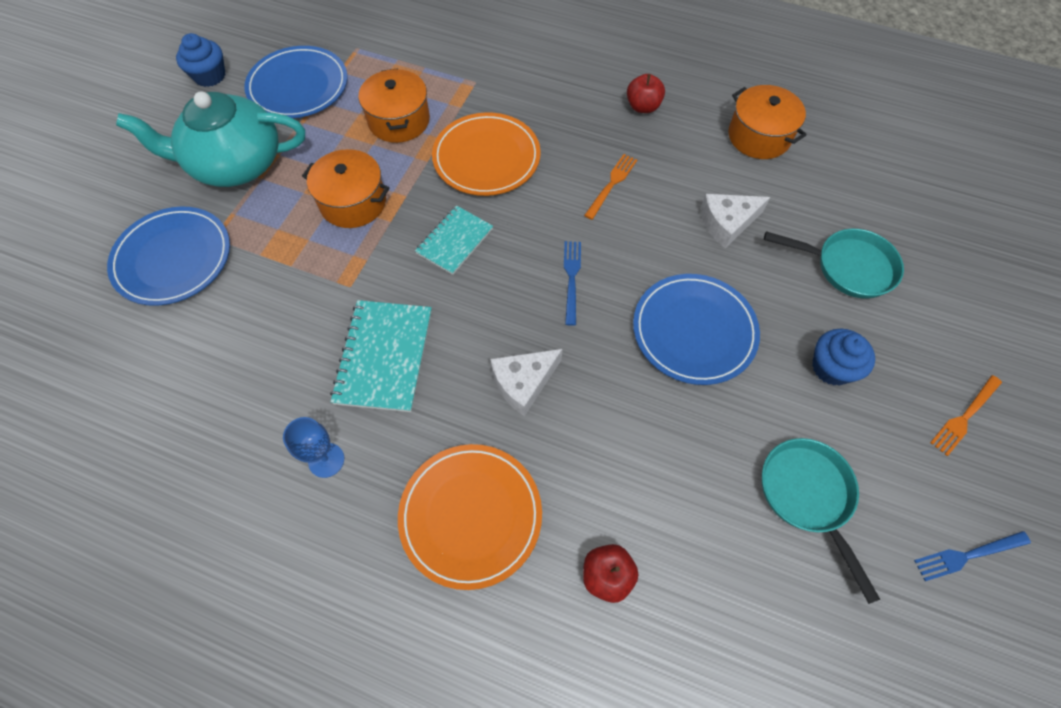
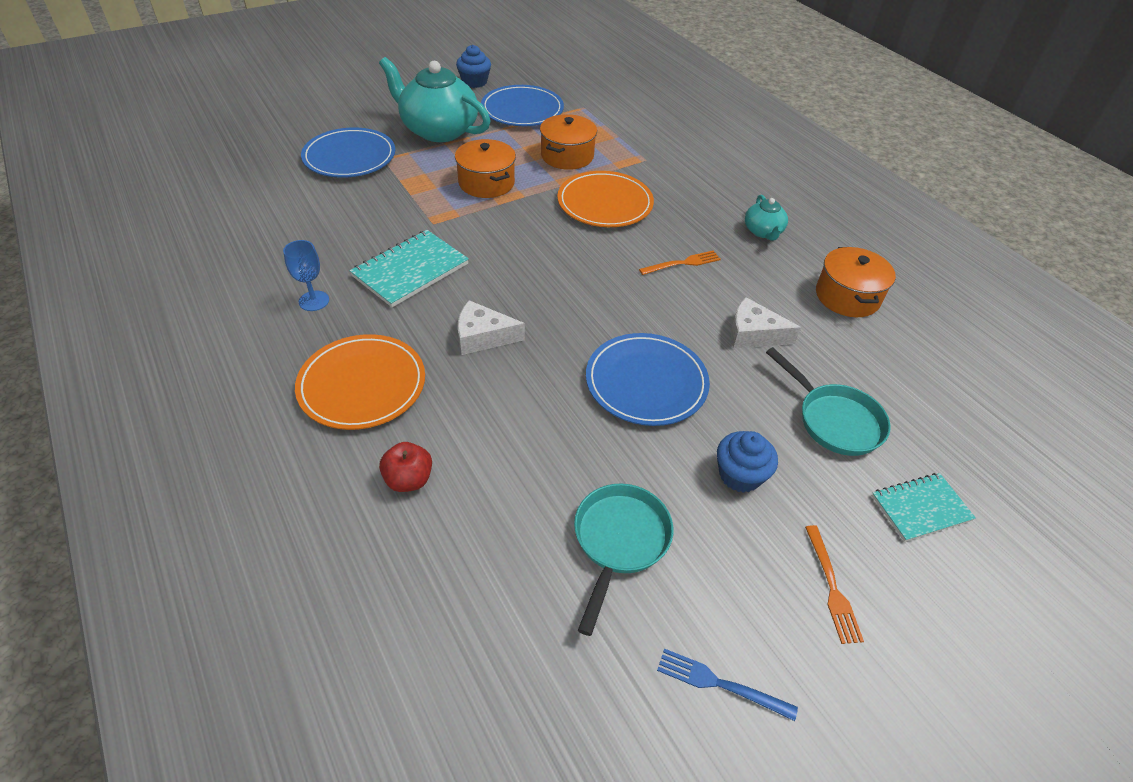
camera: 35 degrees right, 15 degrees down
turquoise notebook [415,205,493,275] -> turquoise notebook moved to [872,473,976,542]
blue fork [564,241,581,326] -> none
red apple [627,74,665,113] -> turquoise teapot [745,195,788,241]
orange fork [930,375,1002,456] -> orange fork turned 90 degrees counterclockwise [805,525,864,644]

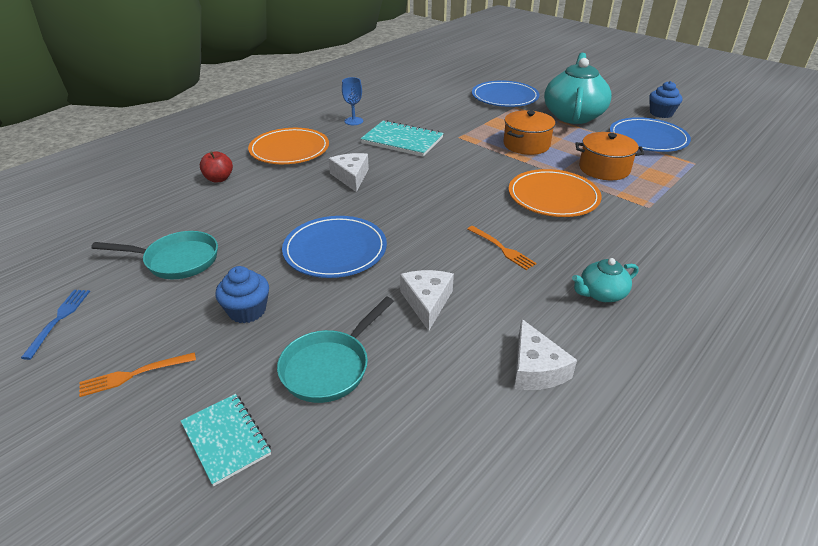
camera: 75 degrees right, 10 degrees down
orange pot [816,247,896,317] -> white cheese [514,319,577,390]

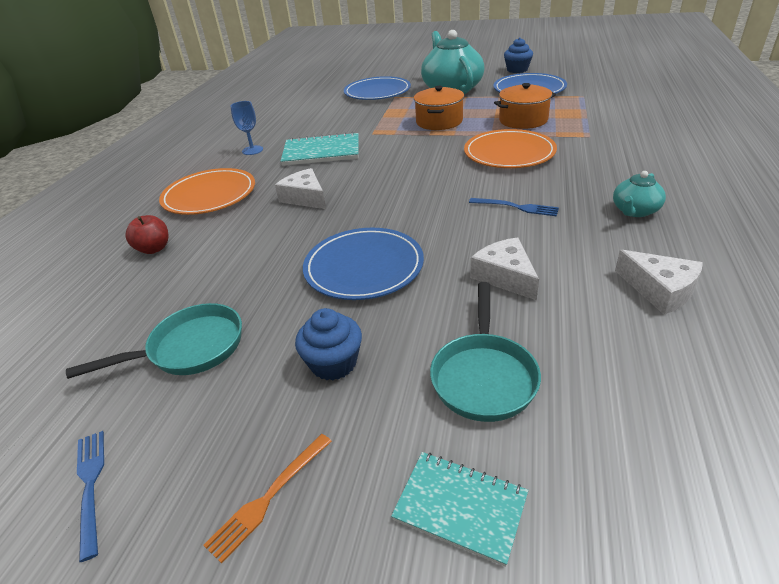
camera: 25 degrees left, 0 degrees up
orange fork [467,226,537,270] -> blue fork [469,198,559,216]

